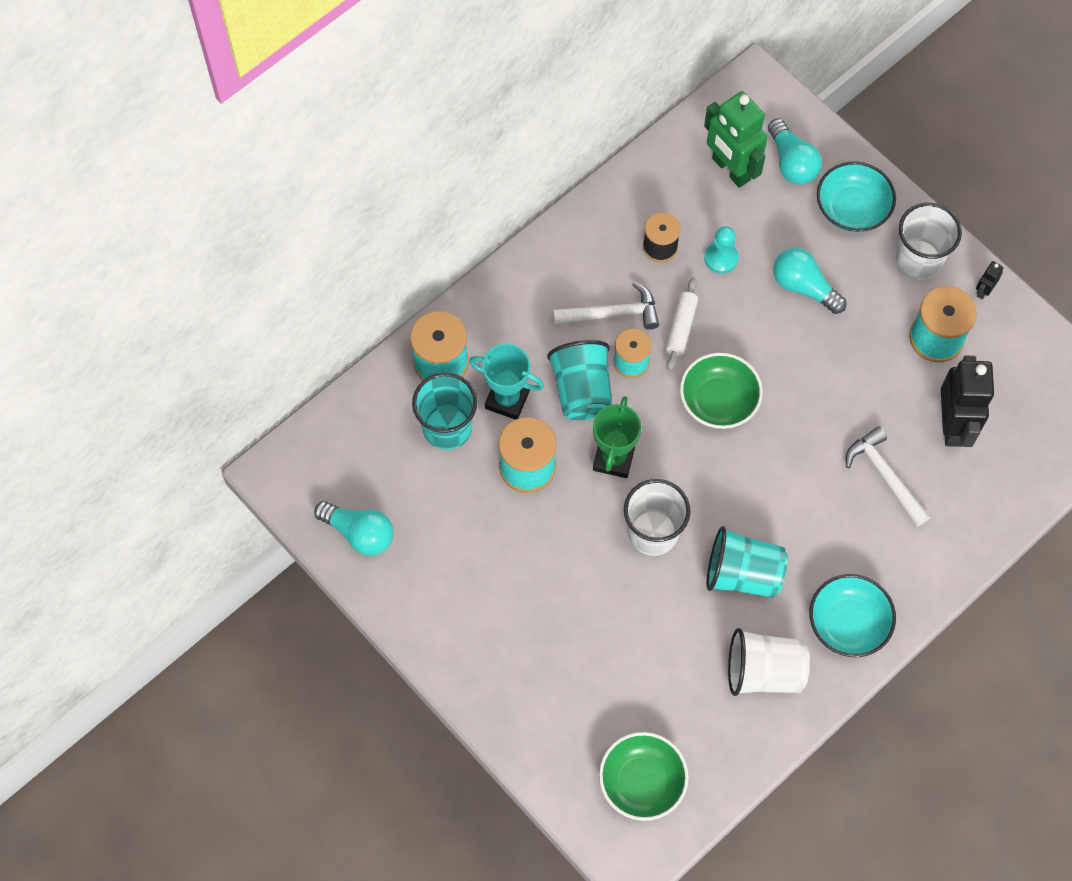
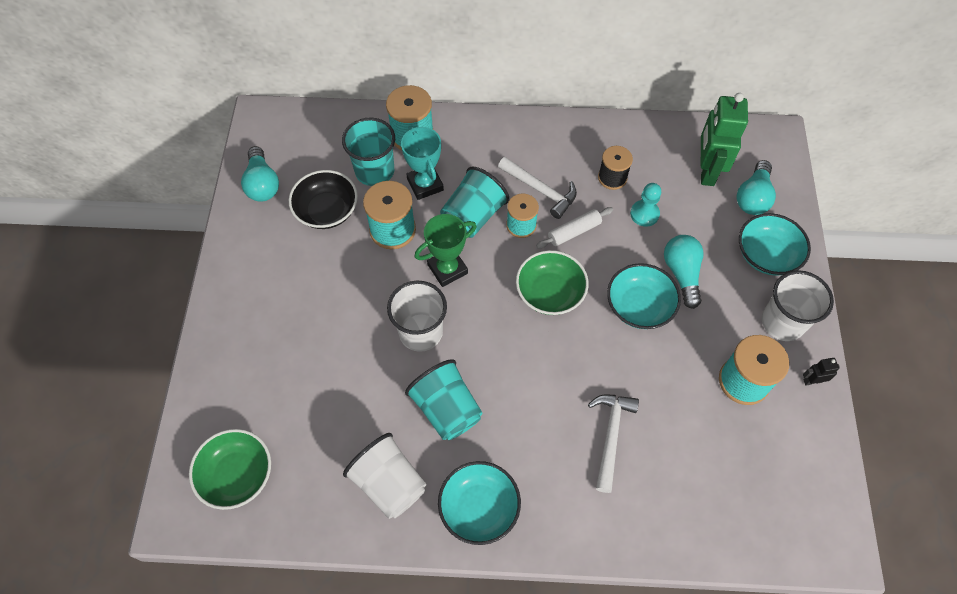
camera: 45 degrees right, 5 degrees down
black robot [941,356,995,447] -> none
none -> black bowl [289,170,358,229]
none -> turquoise bowl [607,263,681,329]

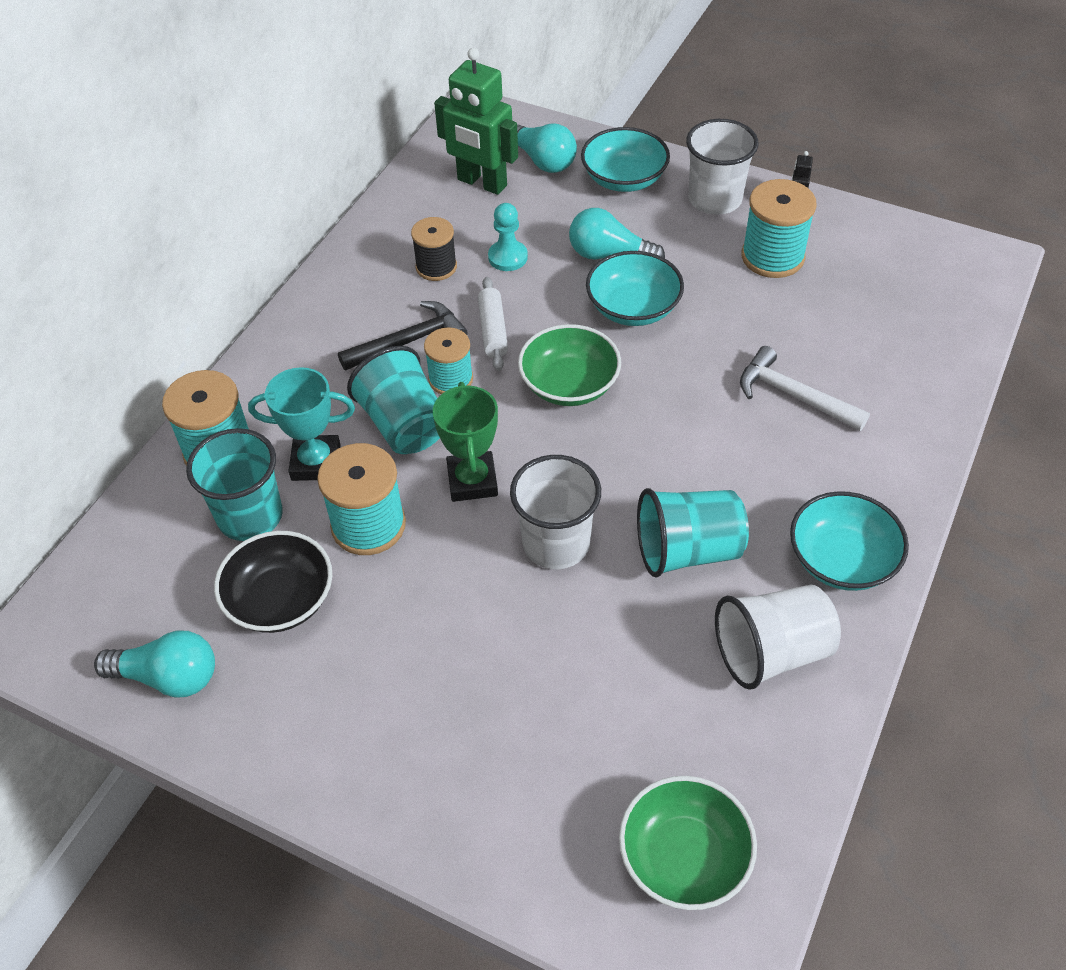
camera: 65 degrees left, 10 degrees down
white hammer [498,157,577,219] -> black hammer [338,301,467,371]

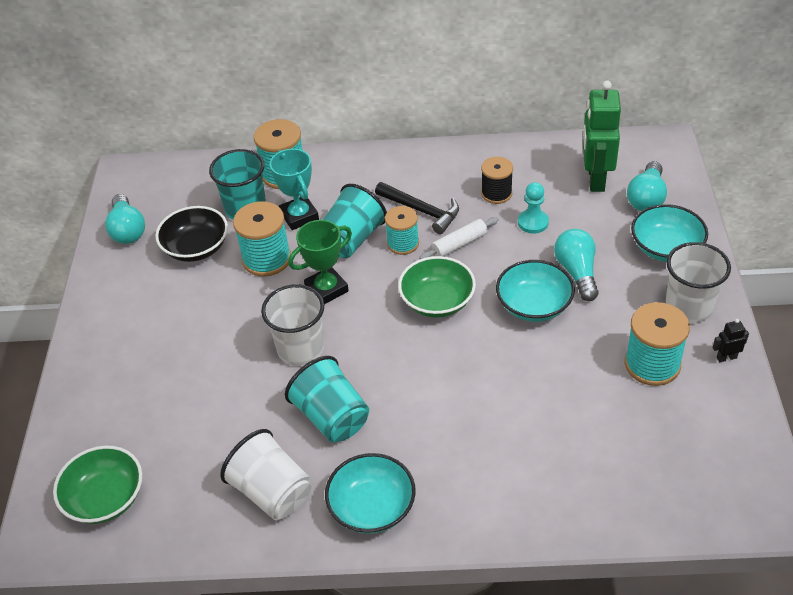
camera: 65 degrees right, 5 degrees down
white hammer [740,346,870,431] -> none

